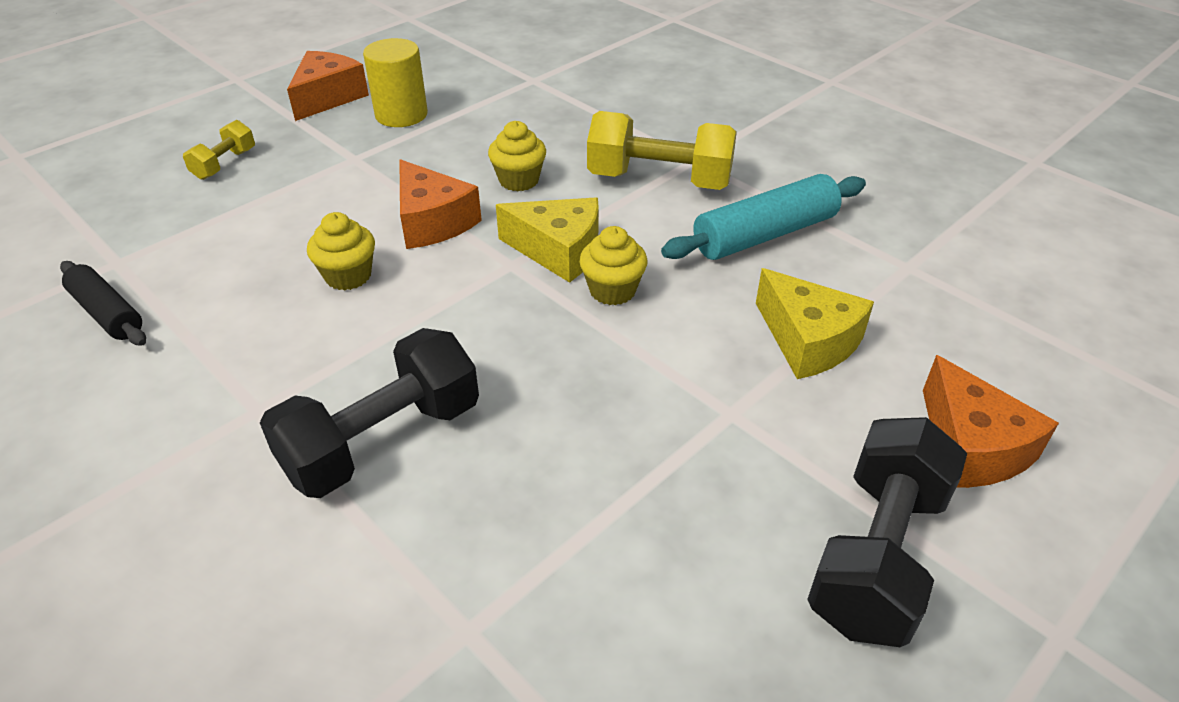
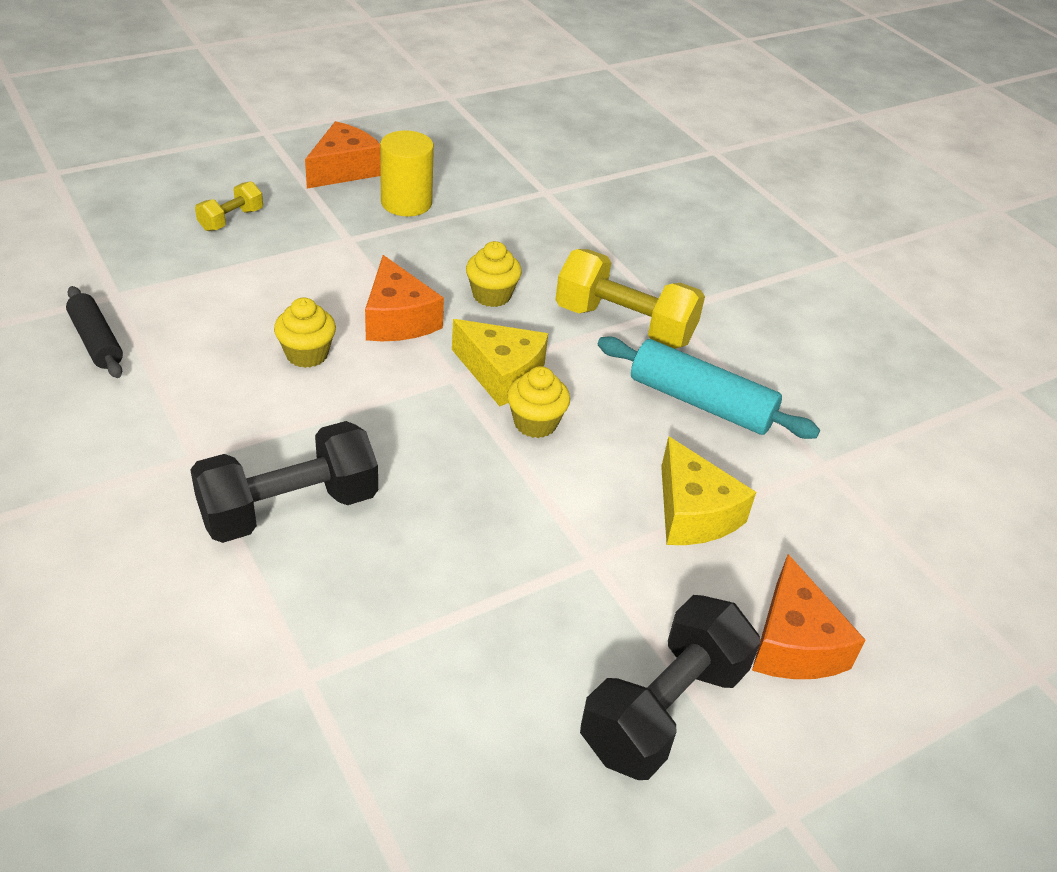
camera: 10 degrees right, 0 degrees up
turquoise rolling pin [661,174,866,260] -> turquoise rolling pin turned 45 degrees clockwise [598,336,820,439]

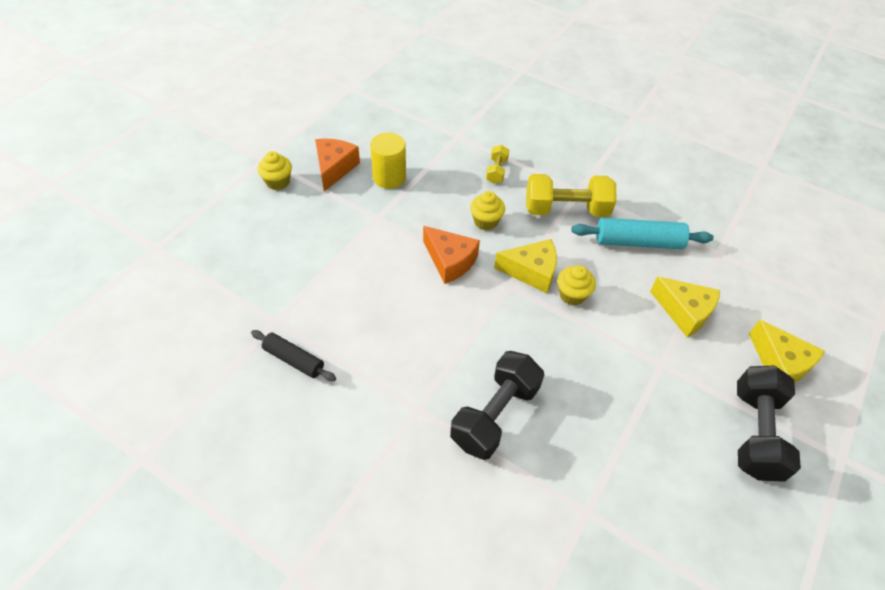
camera: 25 degrees left, 10 degrees up
yellow dumbbell [195,181,263,231] -> yellow dumbbell moved to [486,144,509,184]
yellow cupcake [274,297,336,368] -> yellow cupcake moved to [257,151,292,190]
orange cheese [752,554,865,679] -> yellow cheese [749,320,825,383]

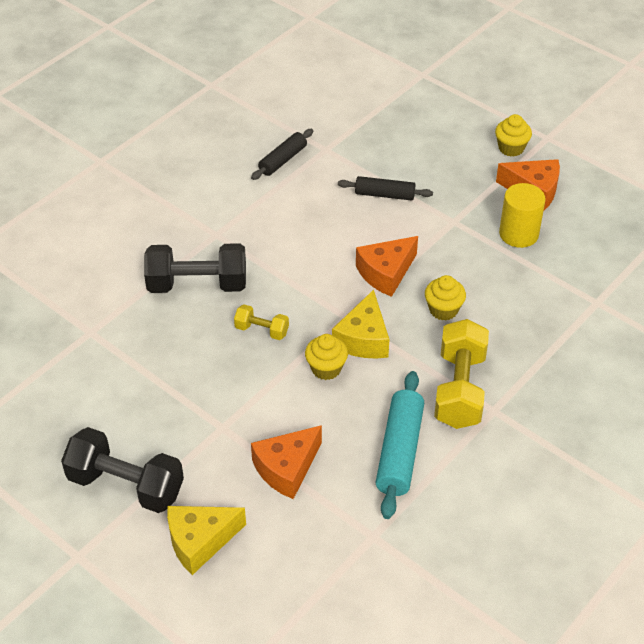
camera: 100 degrees right, 5 degrees down
black dumbbell [450,351,544,460] -> black dumbbell turned 45 degrees counterclockwise [144,243,246,293]
yellow dumbbell [486,144,509,184] -> yellow dumbbell moved to [234,304,289,340]
yellow cheese [650,276,720,337] -> orange cheese [251,425,322,499]
none -> black rolling pin [338,176,433,201]

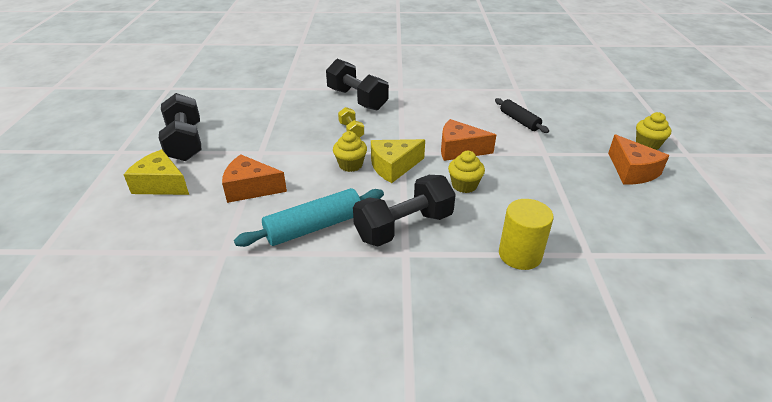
camera: 50 degrees right, 10 degrees down
black rolling pin [251,129,313,180] -> none
yellow dumbbell [434,319,489,429] -> black dumbbell [353,175,456,247]
yellow cylinder [499,183,545,248] -> yellow cylinder moved to [499,199,553,270]

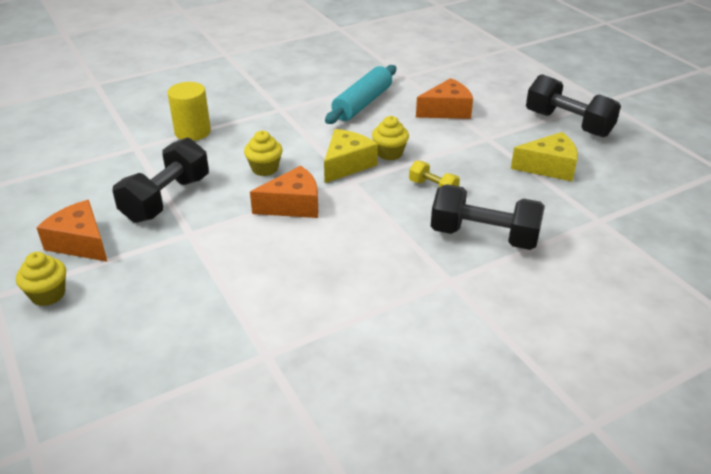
camera: 150 degrees right, 0 degrees up
yellow cheese [123,149,189,195] -> yellow cheese moved to [511,132,578,181]
black dumbbell [353,175,456,247] -> black dumbbell moved to [112,137,209,223]
black rolling pin [495,98,549,133] -> none

